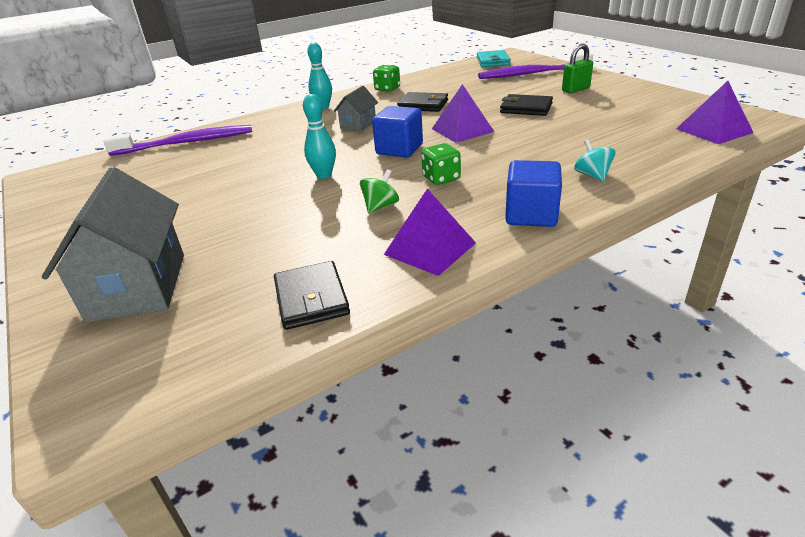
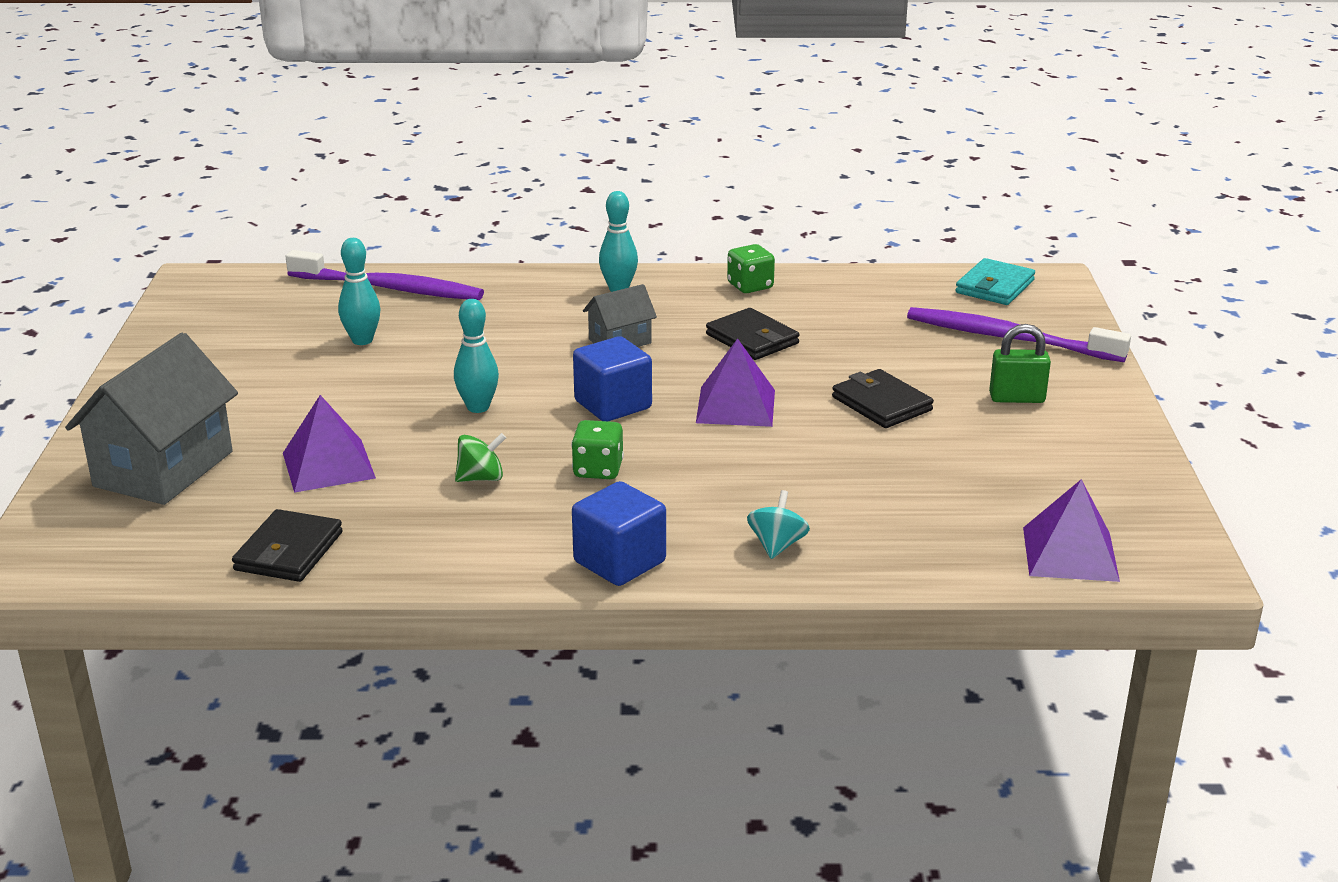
camera: 30 degrees right, 5 degrees down
purple pyramid [384,189,476,276] -> purple pyramid moved to [283,395,376,493]
none -> turquoise bowling pin [338,238,380,345]

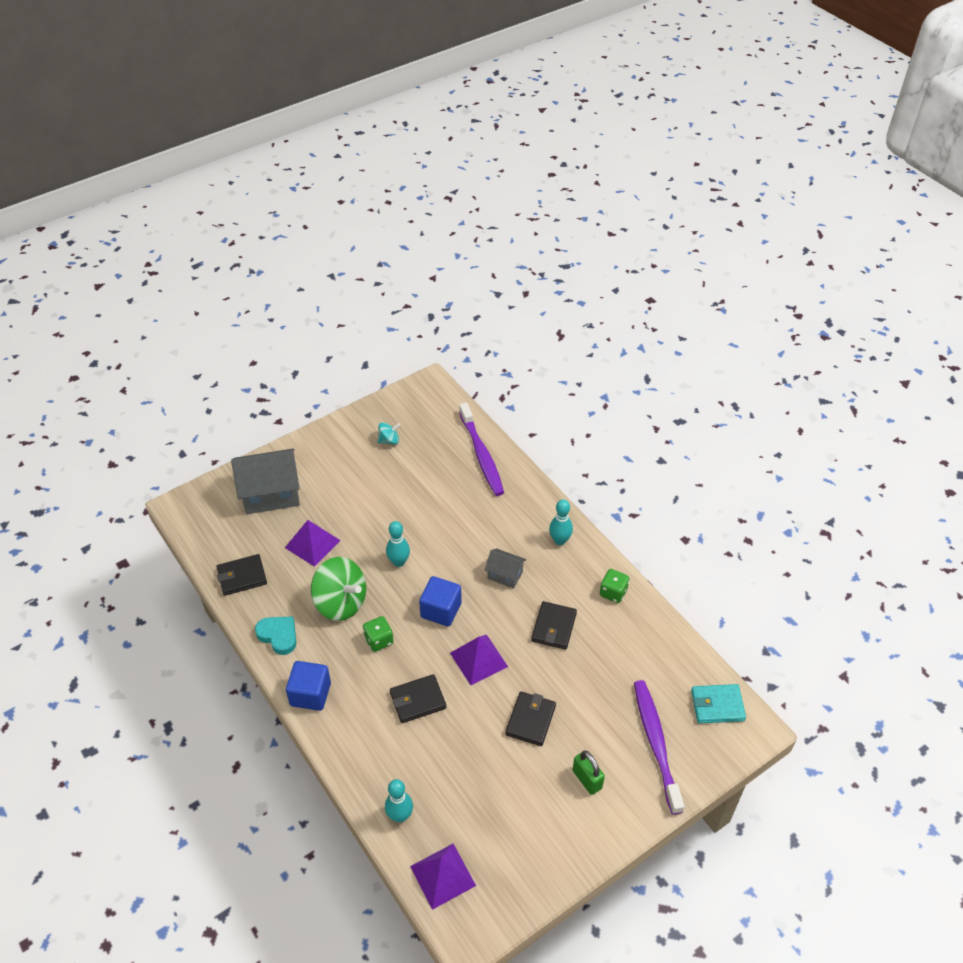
camera: 55 degrees right, 20 degrees up
turquoise bowling pin [338,238,380,345] -> turquoise bowling pin moved to [385,779,413,822]
green spinning top [455,433,506,482] -> green spinning top [311,557,366,621], size x2.08
turquoise spinning top [747,490,810,559] -> turquoise spinning top moved to [378,422,400,444]
none -> turquoise heart [255,617,296,655]
none -> black wallet [390,674,446,723]

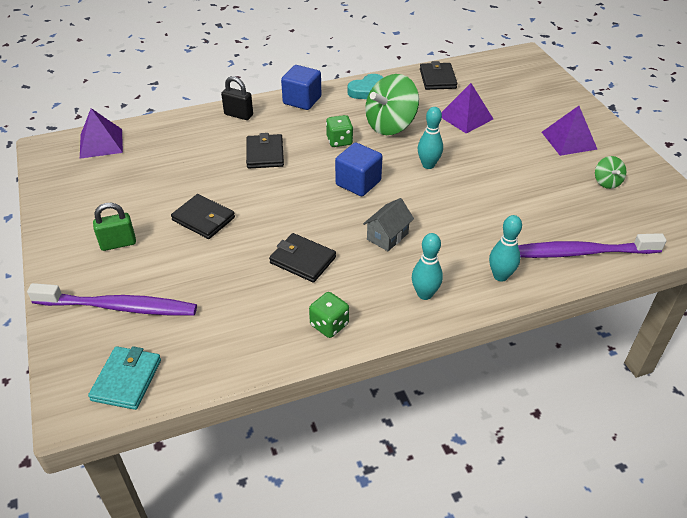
camera: 105 degrees right, 5 degrees down
grey house [231,449,300,514] -> none
turquoise spinning top [378,422,400,444] -> green spinning top [595,156,626,189]
turquoise bowling pin [385,779,413,822] -> turquoise bowling pin moved to [489,215,522,282]
purple pyramid [450,635,508,685] -> purple pyramid moved to [542,106,598,156]
none -> black padlock [221,76,253,120]

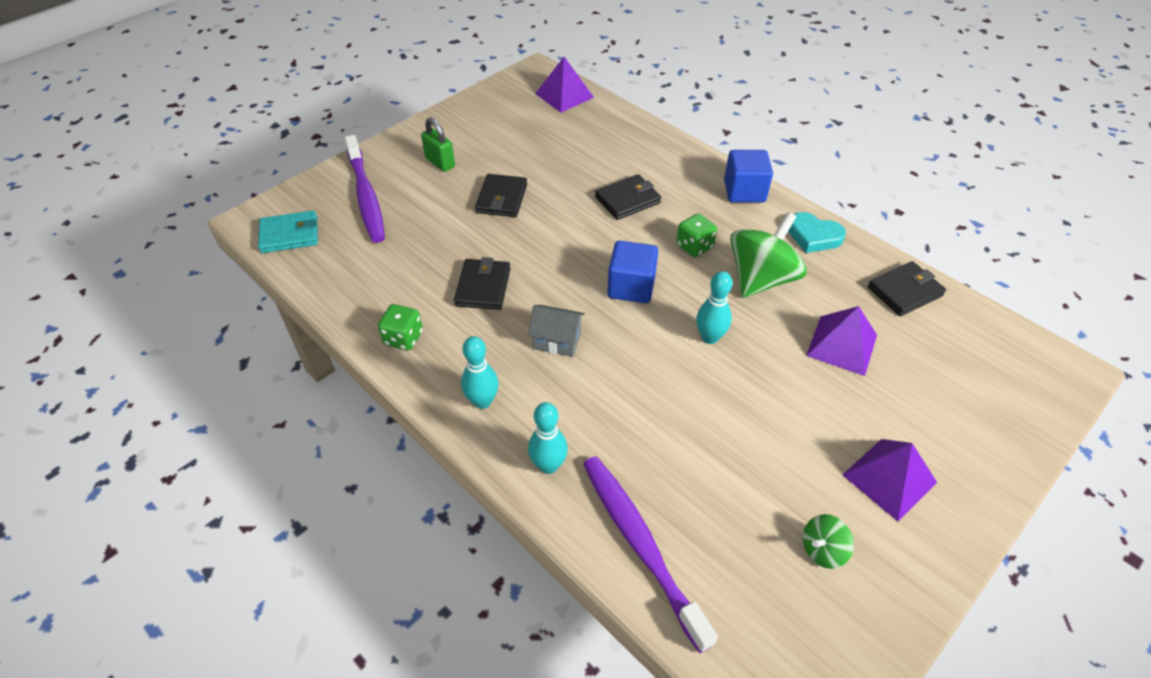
camera: 65 degrees right, 5 degrees up
black padlock [221,76,253,120] -> none
green spinning top [365,74,419,135] -> green spinning top turned 105 degrees clockwise [730,212,807,298]

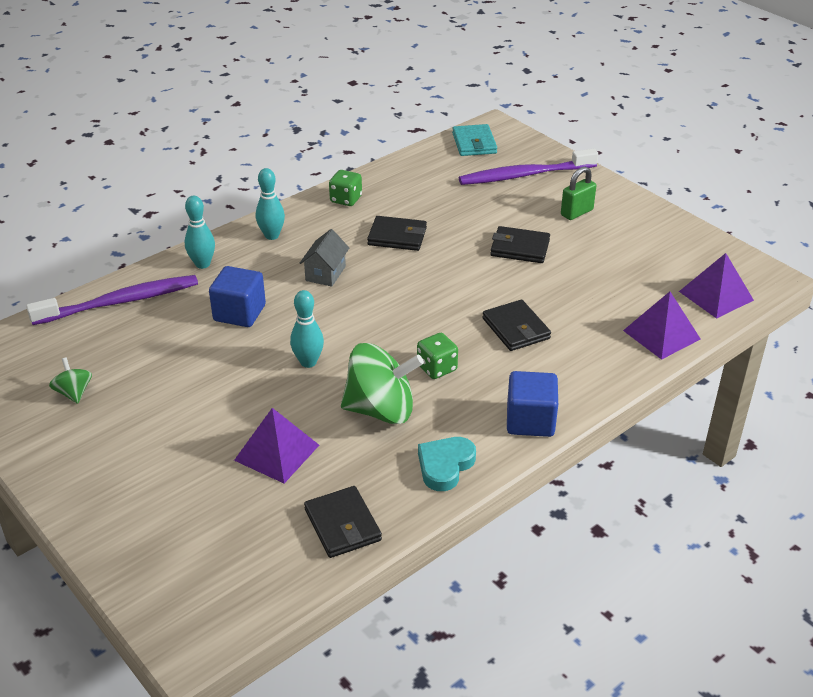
camera: 95 degrees right, 10 degrees down
blue cube [607,241,658,303] -> blue cube moved to [209,266,266,327]
green spinning top [730,212,807,298] -> green spinning top turned 45 degrees counterclockwise [341,343,424,424]
purple pyramid [842,439,937,521] -> purple pyramid moved to [623,292,701,360]

